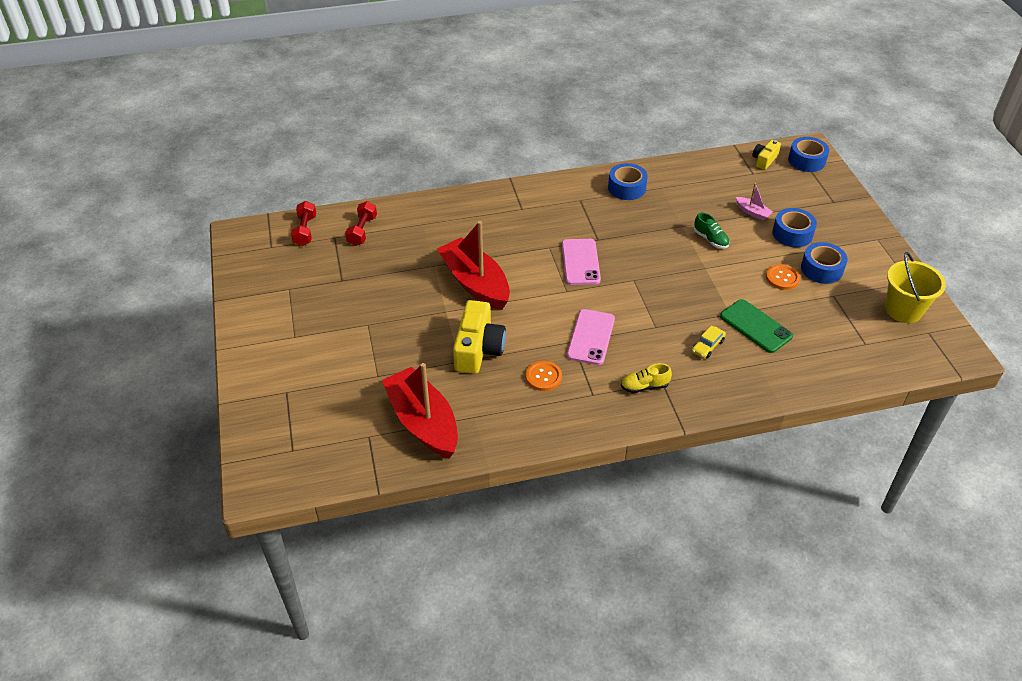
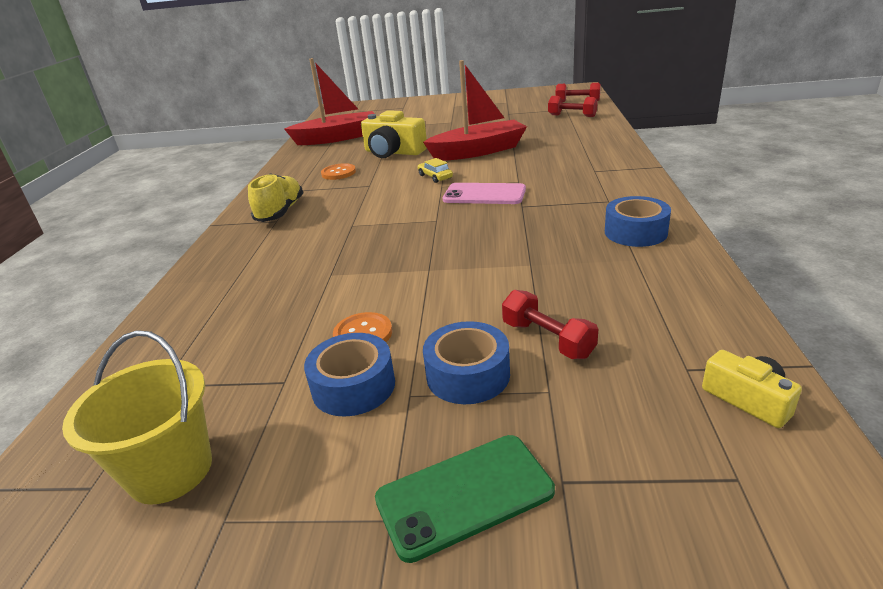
camera: 110 degrees right, 15 degrees down
pink phone [567,309,615,365] -> none
yellow shoe [621,363,672,393] -> yellow shoe [248,173,303,222], size x1.55
yellow car [692,325,726,359] -> yellow car moved to [418,158,453,183]
green shoe [694,213,729,249] -> none
green phone [720,299,793,353] -> green phone moved to [375,435,555,563]
pink boat [736,183,773,221] -> red dumbbell [502,290,598,359]
blue tape [788,137,829,172] -> none

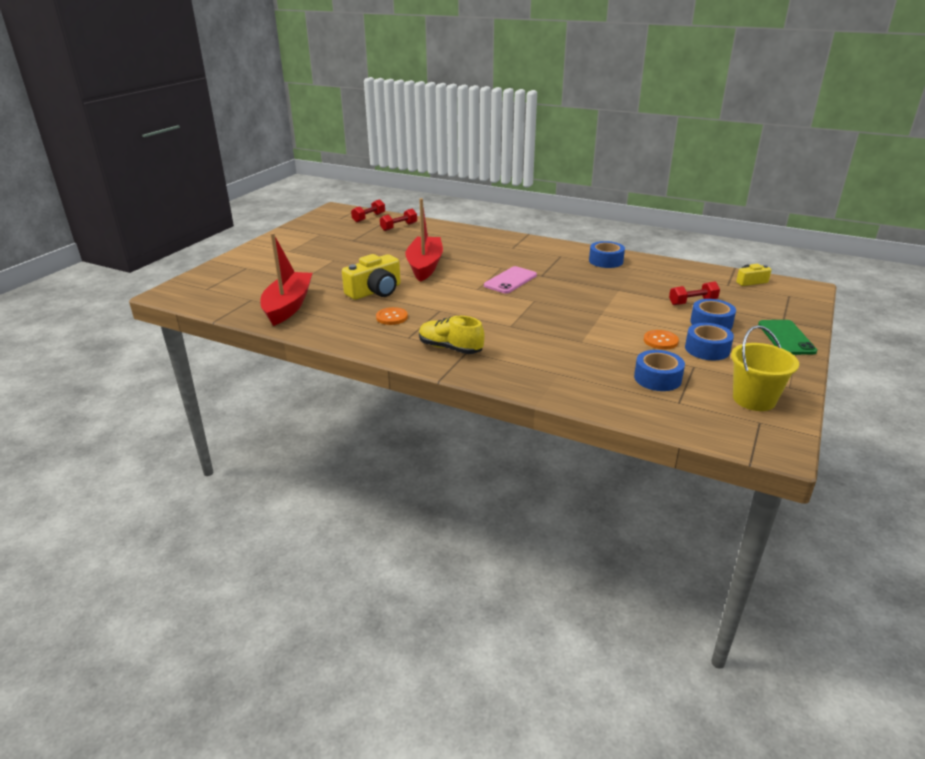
camera: 70 degrees left, 0 degrees up
yellow car [418,158,453,183] -> none
none -> blue tape [634,350,685,391]

